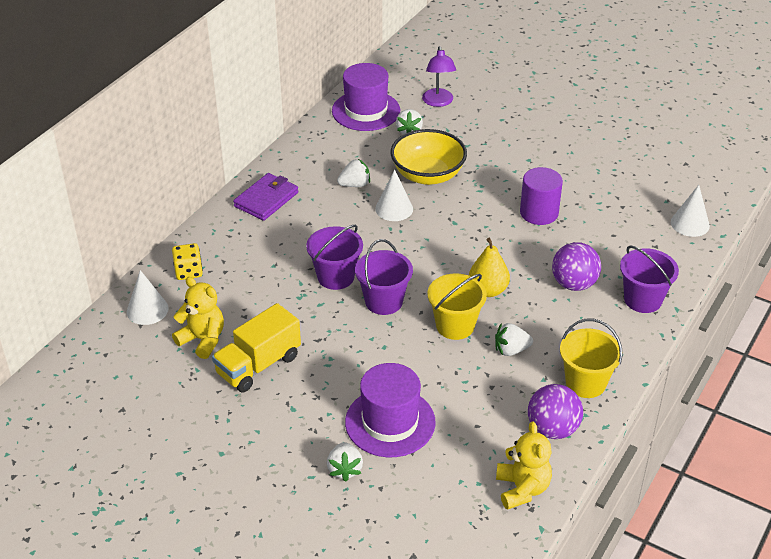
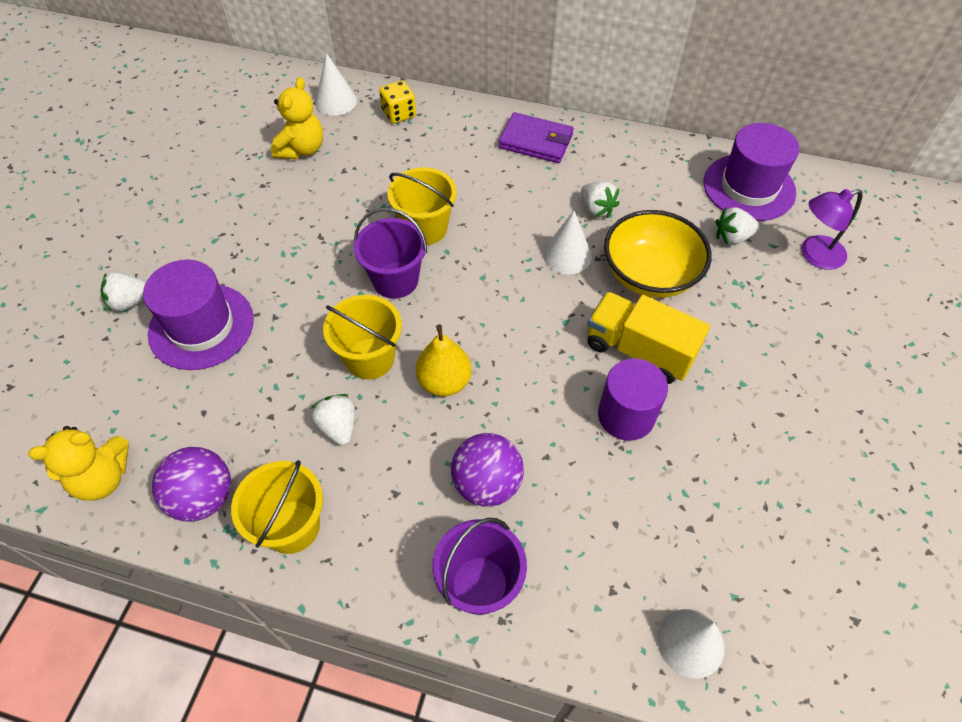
camera: 75 degrees right, 15 degrees up
yellow truck [212,303,301,393] -> yellow truck moved to [587,292,710,384]
purple bucket [306,225,363,290] -> yellow bucket [387,167,457,245]

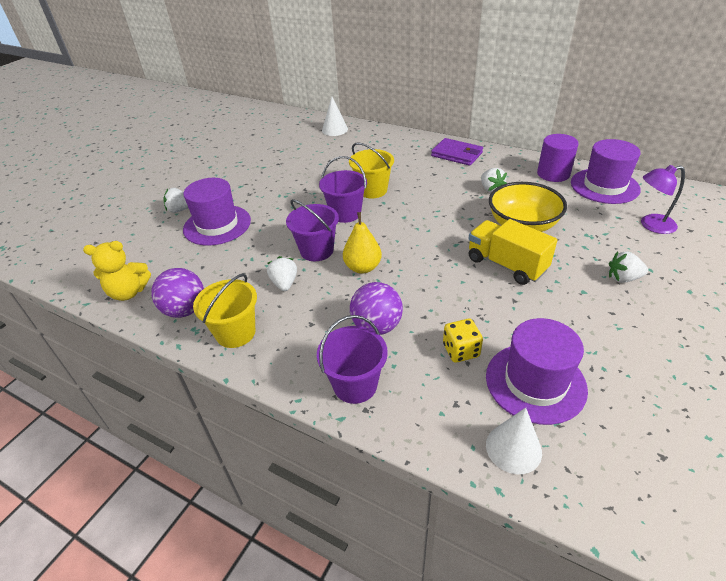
camera: 15 degrees right, 15 degrees down
yellow teddy bear [271,77,323,159] -> none
yellow bucket [323,295,402,380] -> purple bucket [286,199,339,261]
yellow dice [379,80,416,124] -> yellow dice moved to [443,319,483,363]
white cone [543,211,592,274] -> none
purple cylinder [598,358,668,441] -> purple cylinder moved to [537,134,579,182]
white strawberry [716,208,759,245] -> white strawberry moved to [609,251,648,283]
none -> purple hat [486,318,588,425]

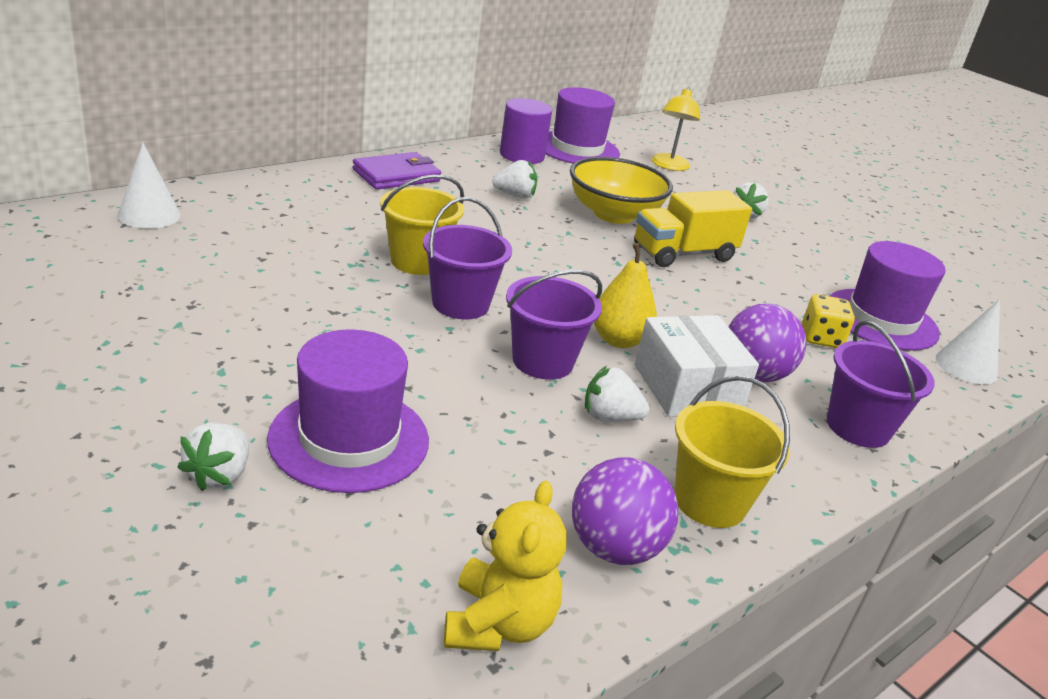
camera: 75 degrees left, 10 degrees down
purple lamp [641,165,685,234] -> yellow lamp [652,87,700,171]
none -> white box [635,315,759,417]

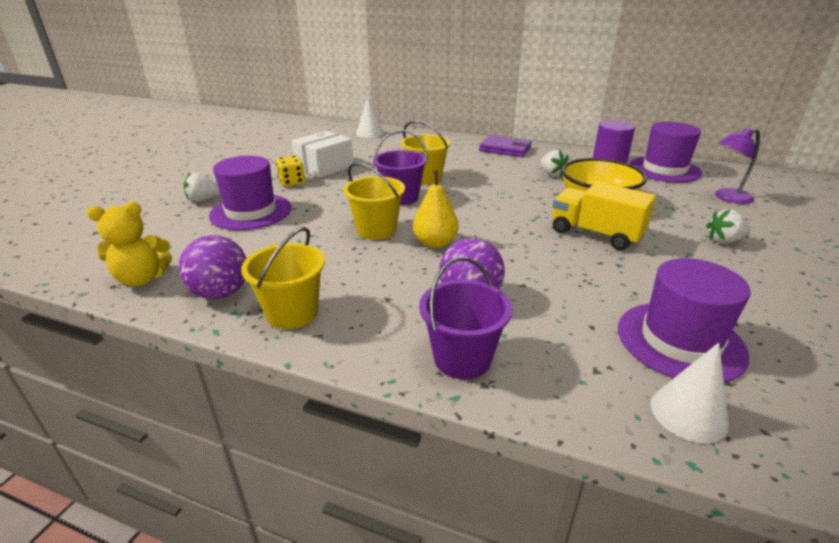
camera: 65 degrees right, 0 degrees up
purple bucket [506,270,602,380] -> yellow bucket [343,162,405,240]
white strawberry [585,366,649,422] -> none
white box [635,315,759,417] -> white box moved to [291,131,354,178]
yellow lamp [652,87,700,171] -> purple lamp [715,128,760,204]
yellow dice [802,294,855,348] -> yellow dice moved to [276,156,305,186]

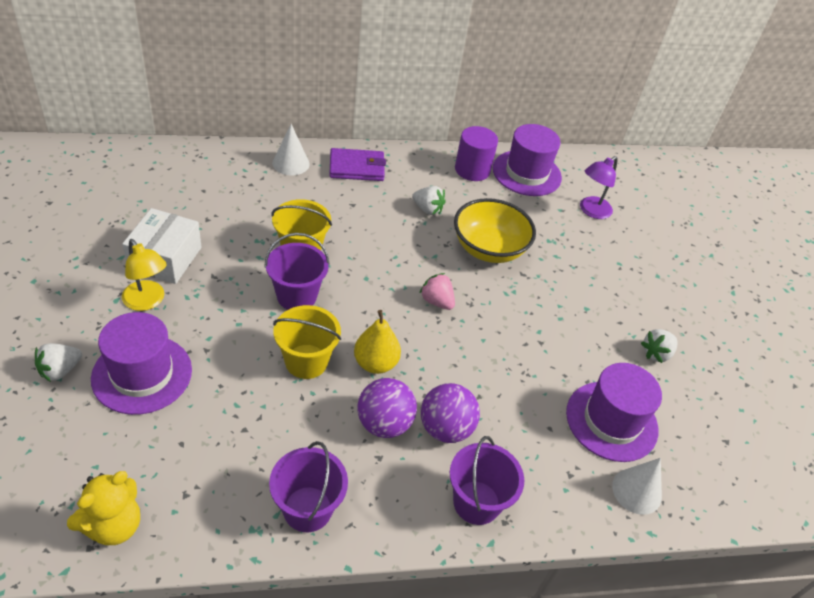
camera: 35 degrees left, 15 degrees up
purple ball [179,235,247,299] -> purple ball moved to [357,378,417,438]
yellow bucket [241,227,325,329] -> purple bucket [269,441,348,532]
yellow dice [276,156,305,186] -> yellow lamp [122,239,167,311]
white cone [356,96,384,138] -> white cone moved to [272,124,310,176]
yellow truck [552,182,656,250] -> none
white strawberry [706,209,751,244] -> white strawberry moved to [641,329,678,363]
none -> pink strawberry [419,273,455,310]

